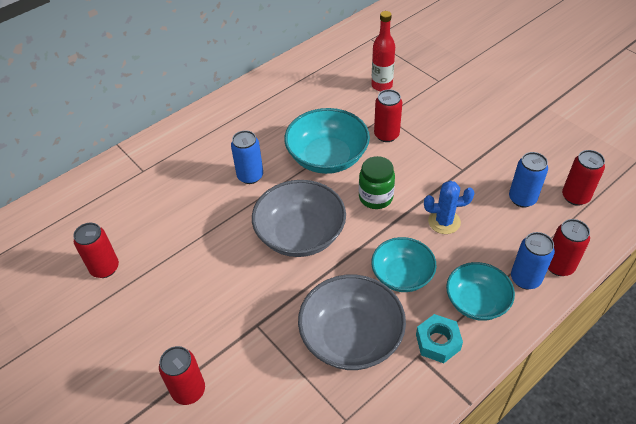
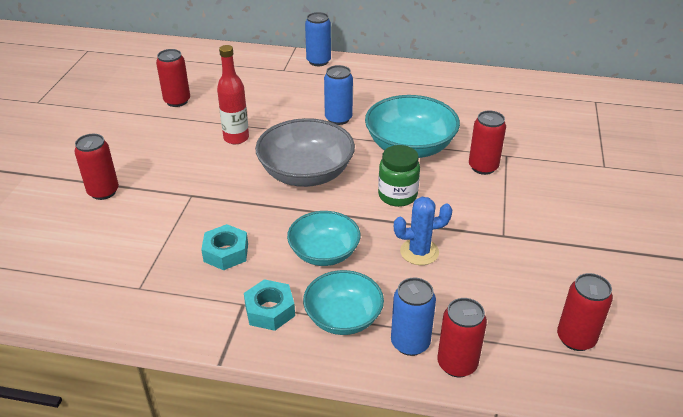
camera: 50 degrees right, 10 degrees down
grey bowl [298,275,406,370] -> turquoise nut [201,224,248,270]
red bottle [371,11,395,91] -> red bottle moved to [217,45,249,144]
blue cactus [424,181,474,234] -> blue cactus turned 60 degrees counterclockwise [394,197,452,265]
blue can [509,152,548,207] -> blue can moved to [305,12,331,66]

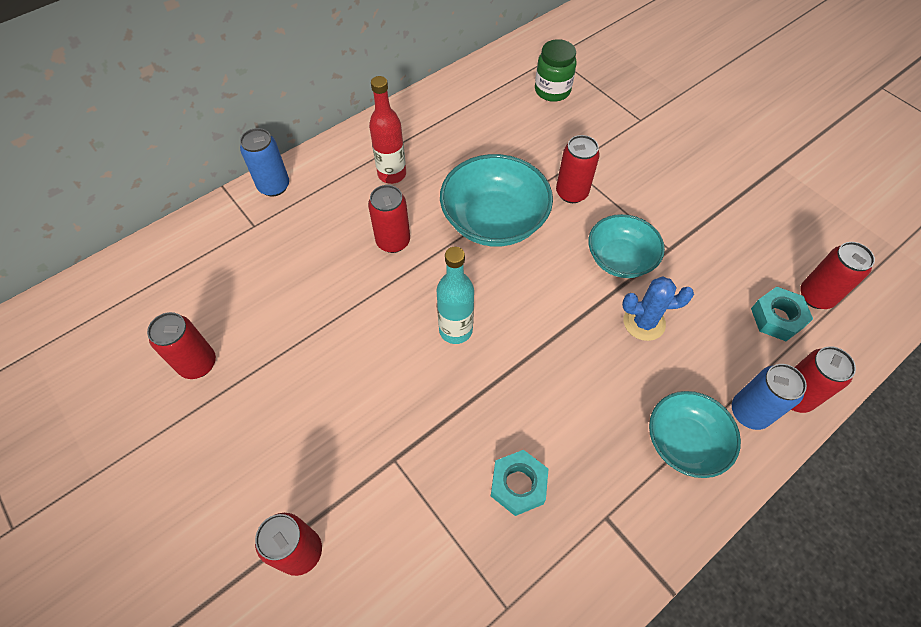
camera: 50 degrees left, 20 degrees up
red bottle [217,45,249,144] -> red bottle moved to [369,76,406,184]
turquoise nut [244,279,295,331] -> turquoise nut moved to [751,287,813,341]
grey bowl [255,118,355,187] -> turquoise bottle [437,247,474,344]
turquoise bowl [287,211,361,266] -> turquoise bowl moved to [588,214,665,278]
blue can [324,65,353,125] -> red can [368,185,410,253]
green jar [378,145,420,207] -> green jar moved to [535,39,577,102]
blue cactus [394,197,452,265] -> blue cactus turned 60 degrees clockwise [622,277,694,341]

